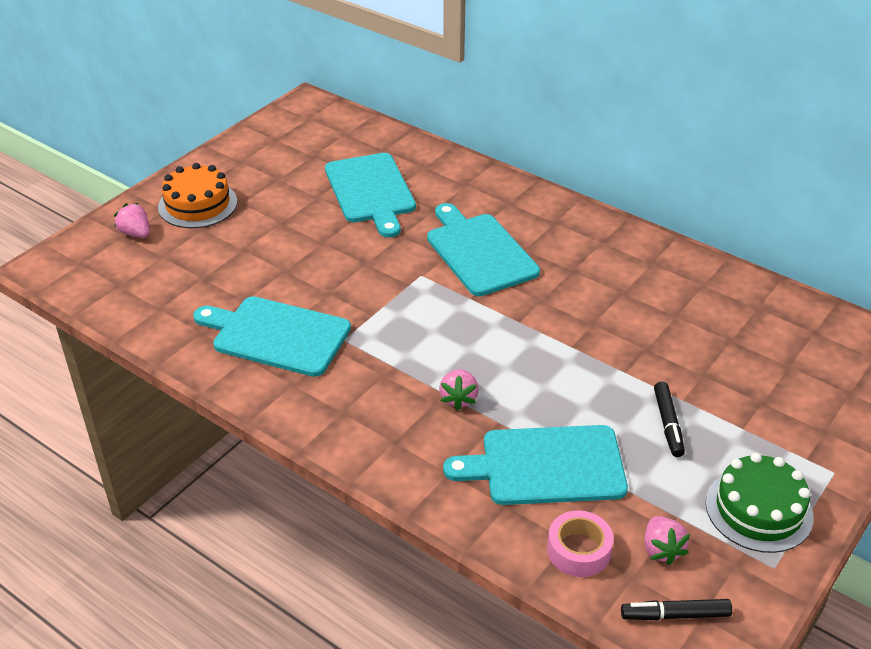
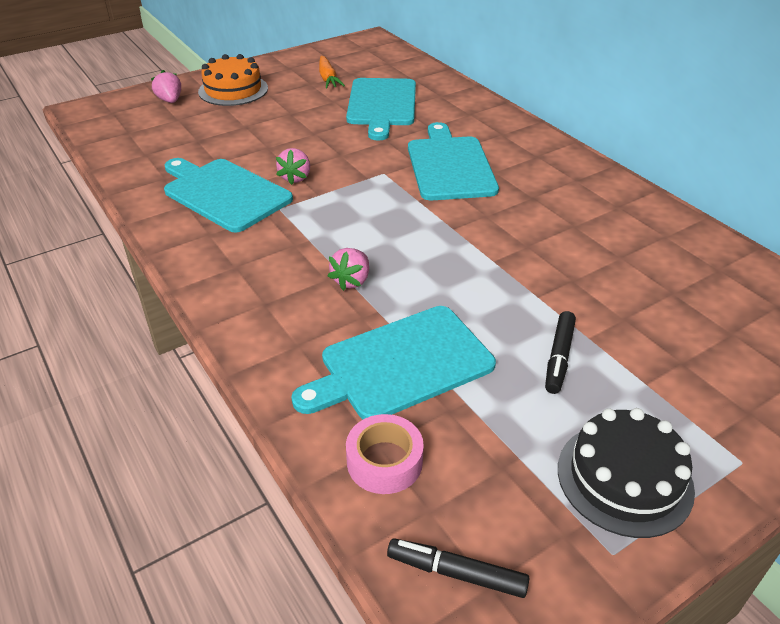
camera: 20 degrees right, 0 degrees up
turquoise cutting board [443,425,628,505] -> turquoise cutting board turned 45 degrees counterclockwise [291,306,496,419]
pink strawberry [644,516,690,565] -> pink strawberry moved to [276,148,310,185]
green cake [706,453,814,553] -> black cake [558,408,695,538]
none -> orange carrot [319,56,345,88]

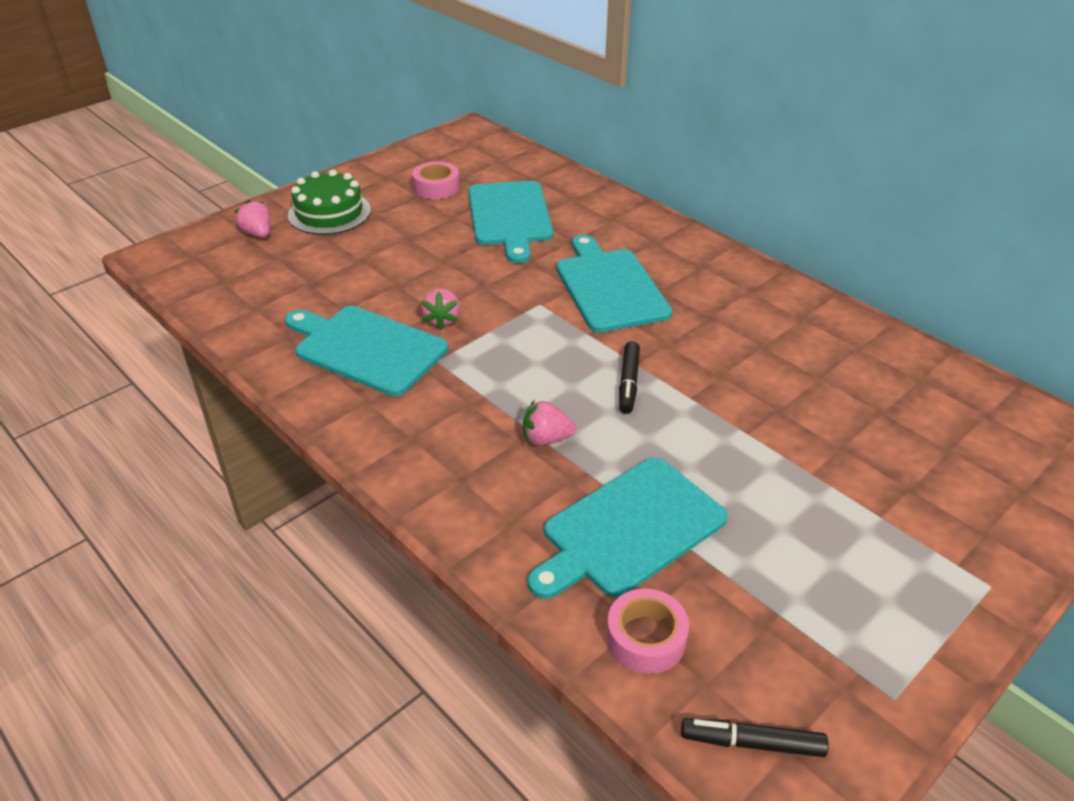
camera: 10 degrees left, 0 degrees up
orange cake [198,54,268,106] -> green cake [288,169,371,235]
orange carrot [319,56,345,88] -> pink tape [412,161,460,199]
pink strawberry [328,248,369,291] -> pink strawberry turned 75 degrees clockwise [523,400,576,446]
black marker [545,311,576,394] -> black marker moved to [619,341,640,414]
black cake [558,408,695,538] -> none

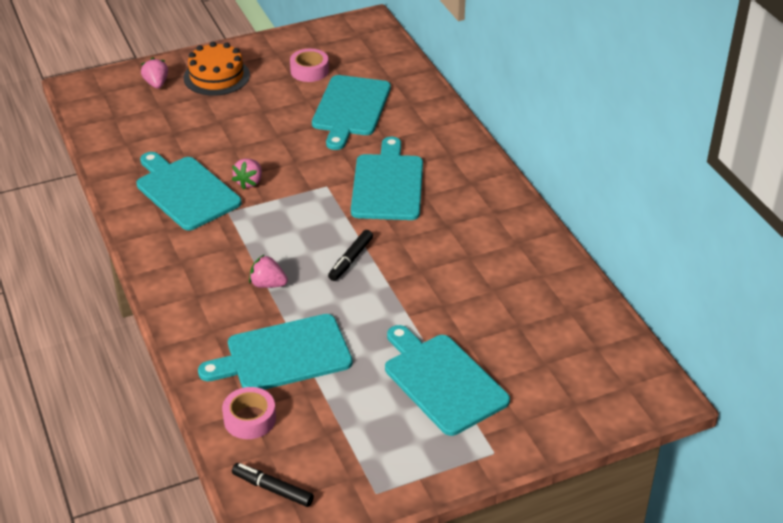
camera: 20 degrees right, 0 degrees up
green cake [288,169,371,235] -> orange cake [184,42,250,96]
none -> turquoise cutting board [385,325,510,436]

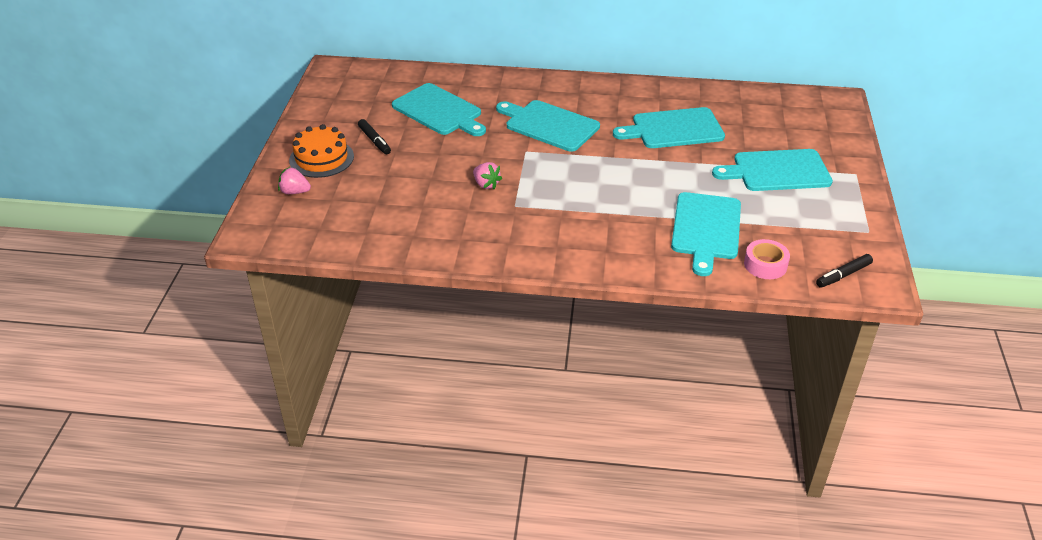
camera: 60 degrees left, 0 degrees up
turquoise cutting board [136,152,242,231] -> turquoise cutting board moved to [613,107,725,148]
pink strawberry [249,254,288,288] -> none
pink tape [290,49,329,82] -> none
black marker [328,230,373,281] -> black marker moved to [358,119,391,154]

